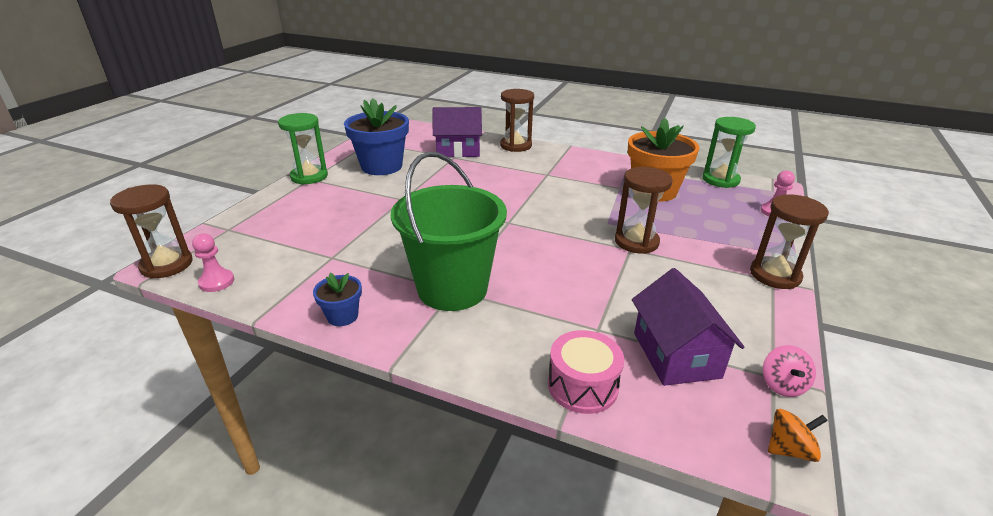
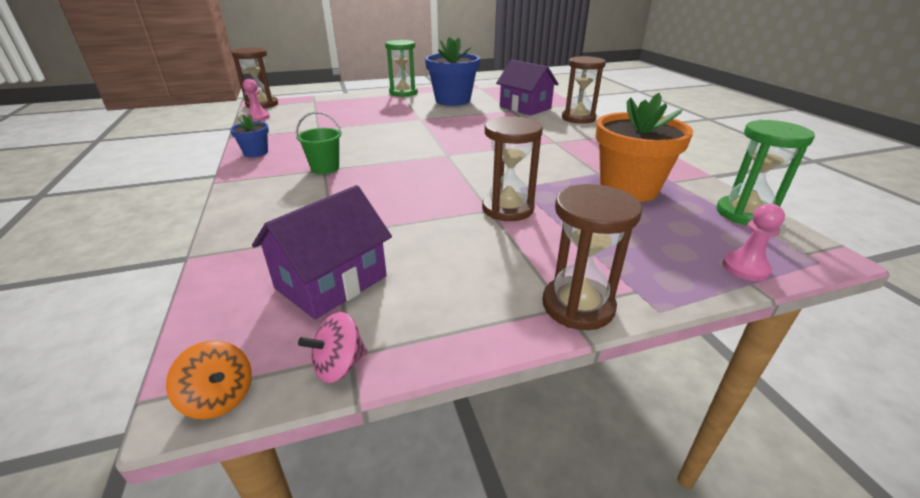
camera: 50 degrees right, 0 degrees up
green bucket [391,152,507,311] -> green bucket [296,112,342,174], size x0.45
pink drum [548,330,624,414] -> none

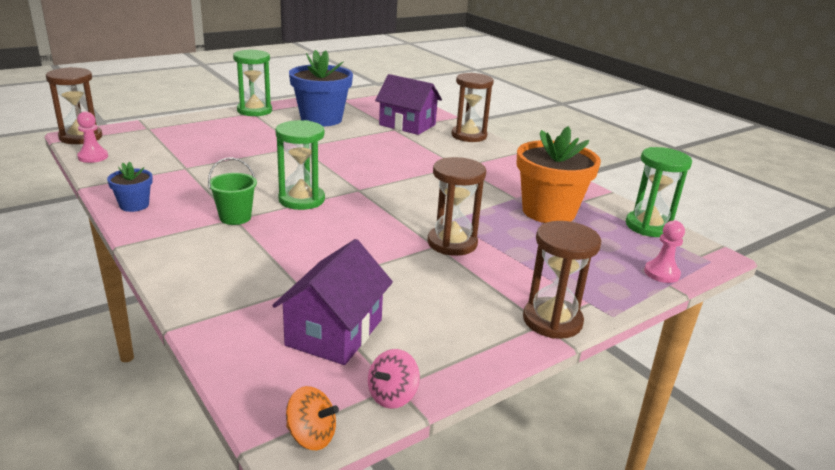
camera: 20 degrees left, 5 degrees down
none -> green hourglass [275,120,325,210]

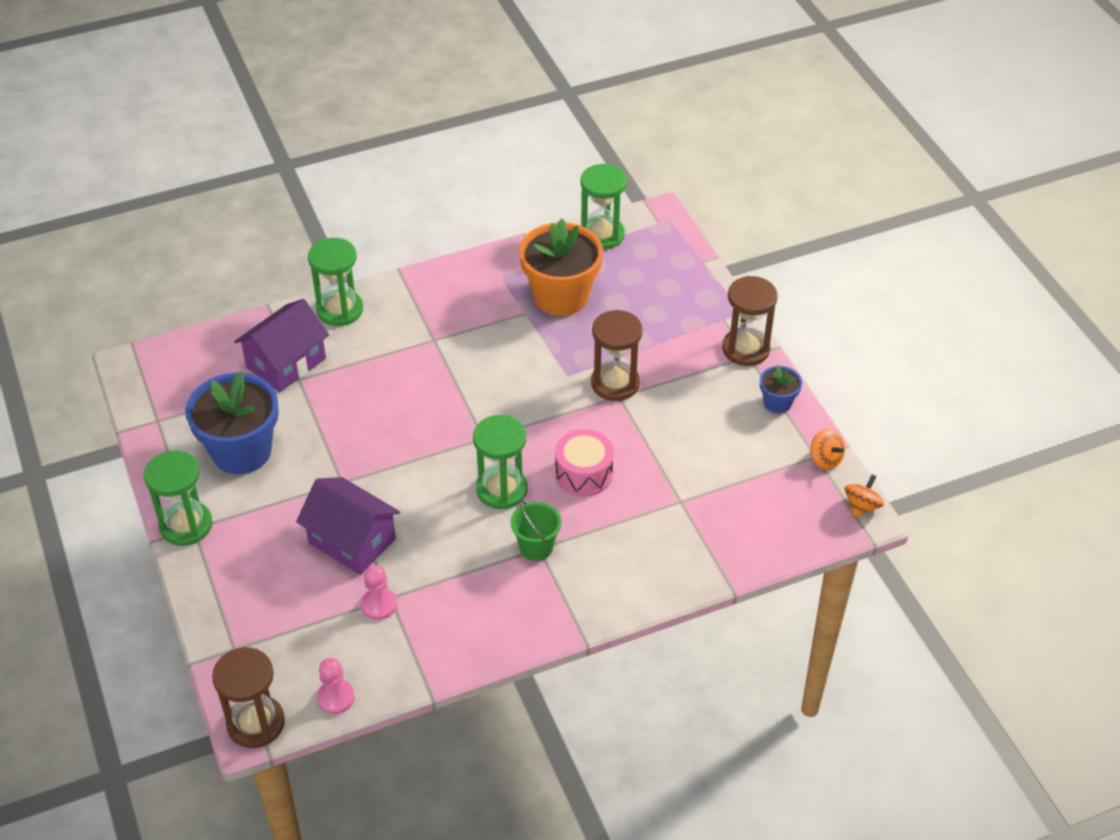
camera: 75 degrees left, 20 degrees up
blue flower pot [107,161,153,212] -> blue flower pot moved to [760,365,802,413]
purple house [272,239,393,365] -> purple house moved to [296,477,400,575]
pink spinning top [368,349,420,409] -> orange spinning top [811,428,845,470]
brown hourglass [452,73,494,142] -> green hourglass [308,238,363,326]
pink pawn [644,220,685,283] -> pink pawn moved to [361,565,397,620]
none -> pink drum [555,429,614,497]

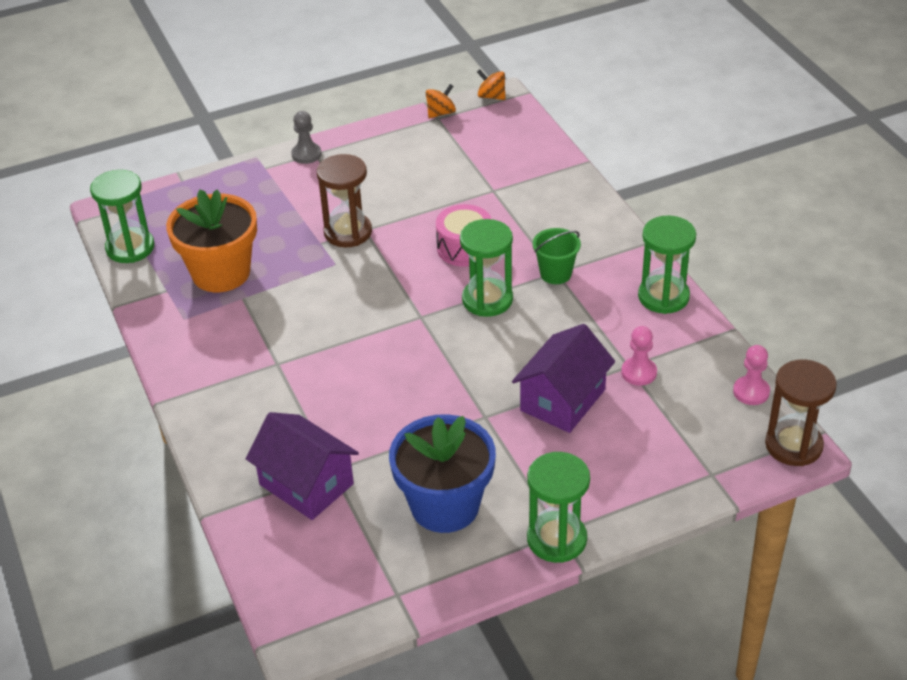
camera: 90 degrees left, 5 degrees down
green hourglass [308,238,363,326] -> green hourglass moved to [638,215,696,314]
brown hourglass [722,276,778,366] -> grey pawn [291,111,321,164]
blue flower pot [760,365,802,413] -> none

